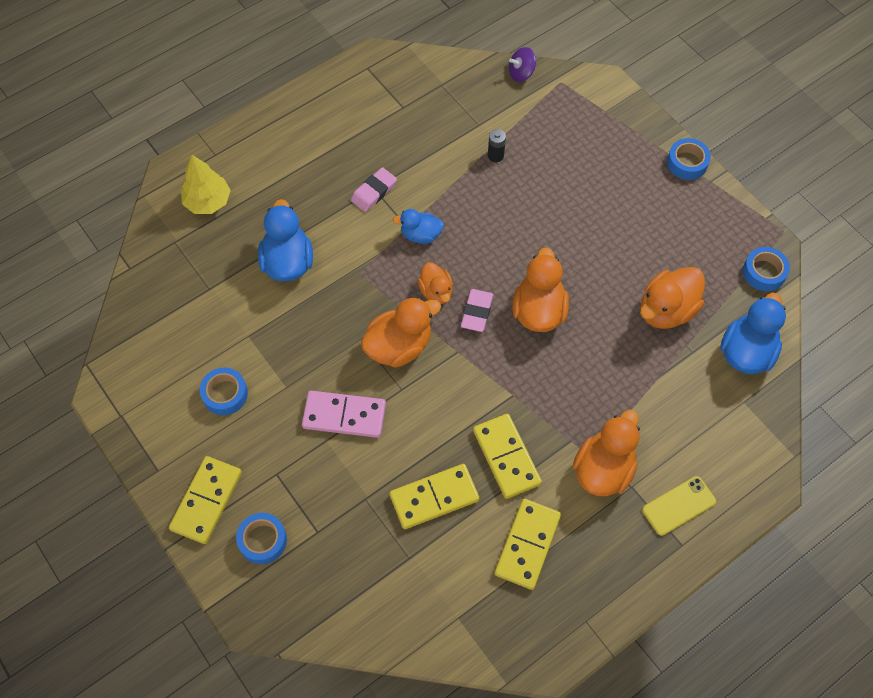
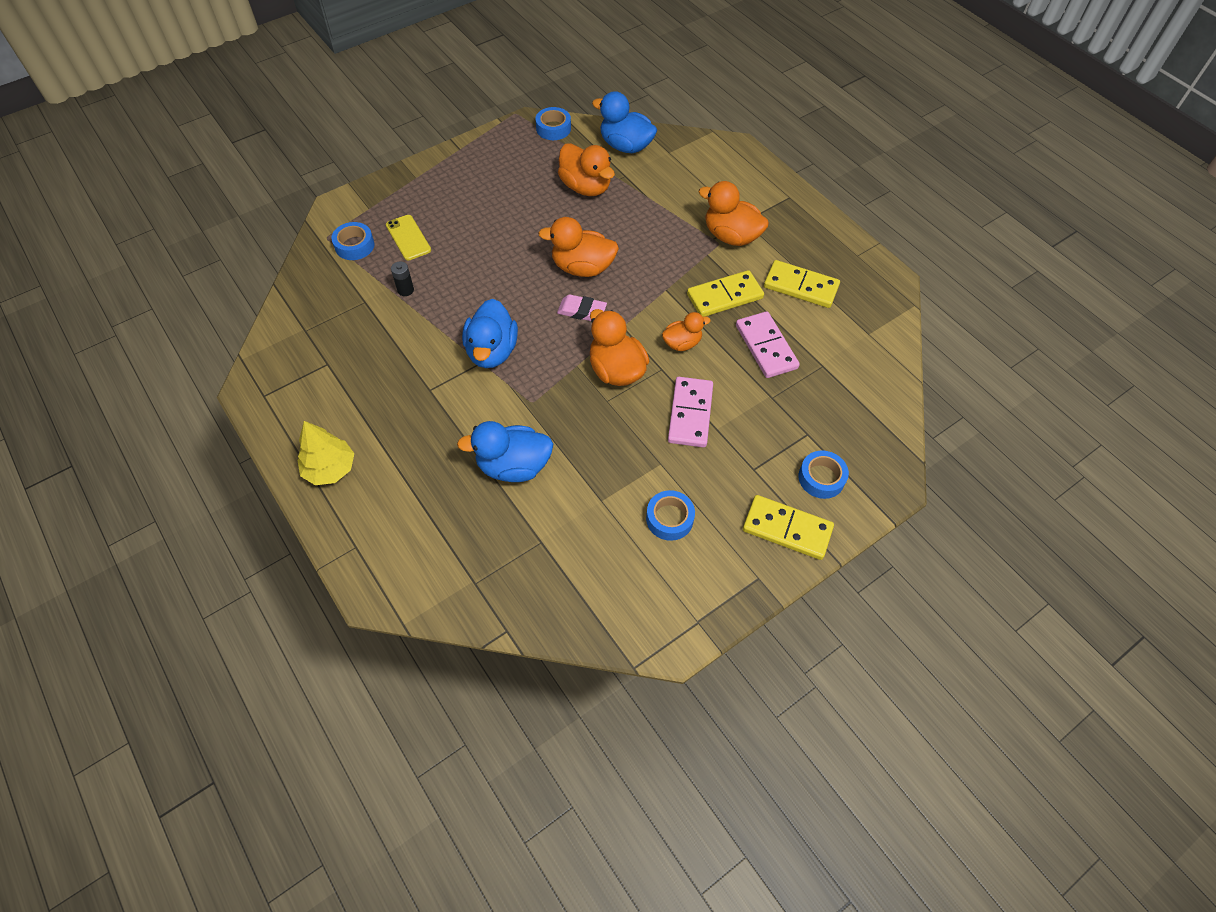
camera: 90 degrees left, 5 degrees down
yellow tree [181,155,231,214] -> yellow tree moved to [298,421,354,485]
pink eraser [351,167,397,212] -> none
yellow domino [390,464,479,529] -> pink domino [736,311,800,378]
blue duck [393,209,444,244] -> blue duck [462,299,518,368], size x1.65
orange duck [418,262,453,304] -> orange duck moved to [662,312,711,351]
purple spinning top [509,47,536,82] -> none
yellow phone [642,476,716,536] -> yellow phone moved to [386,215,431,260]
blue tape [667,138,711,180] -> blue tape moved to [331,222,374,260]

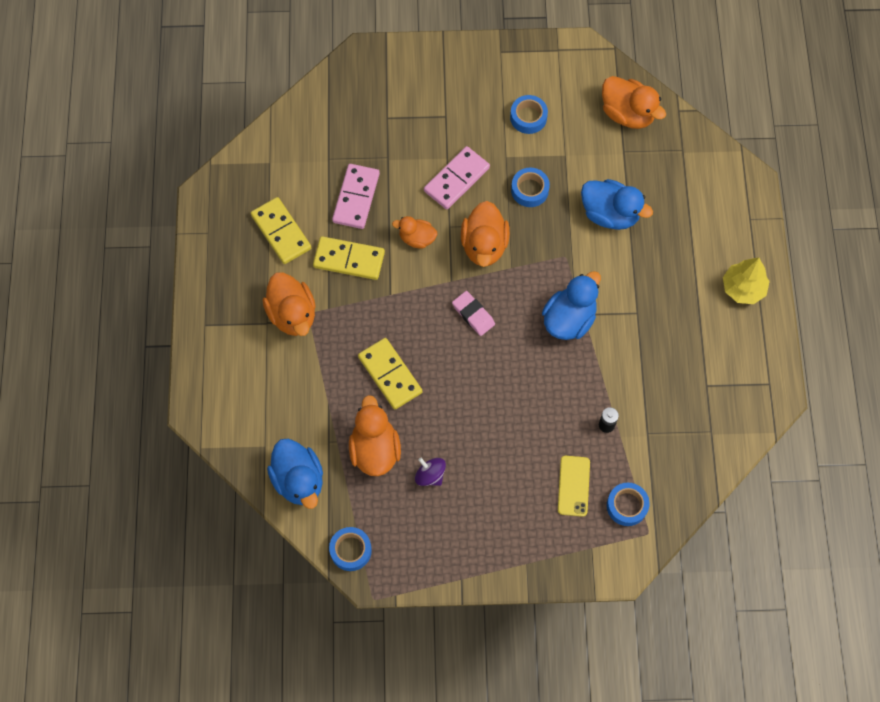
camera: 145 degrees left, 10 degrees up
orange duck [538,217,619,277] -> orange duck moved to [602,76,666,129]
yellow domino [743,495,834,560] -> yellow domino moved to [358,338,422,410]
blue tape [799,450,849,499] -> blue tape moved to [511,168,550,207]
none -> purple spinning top [415,458,446,486]

